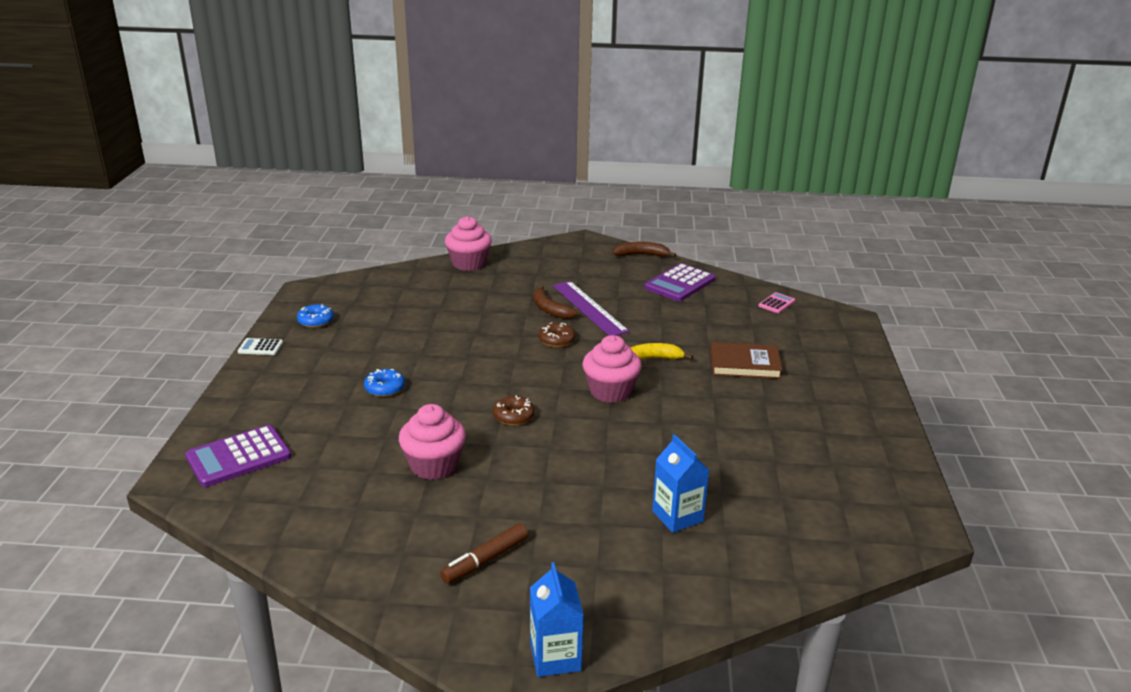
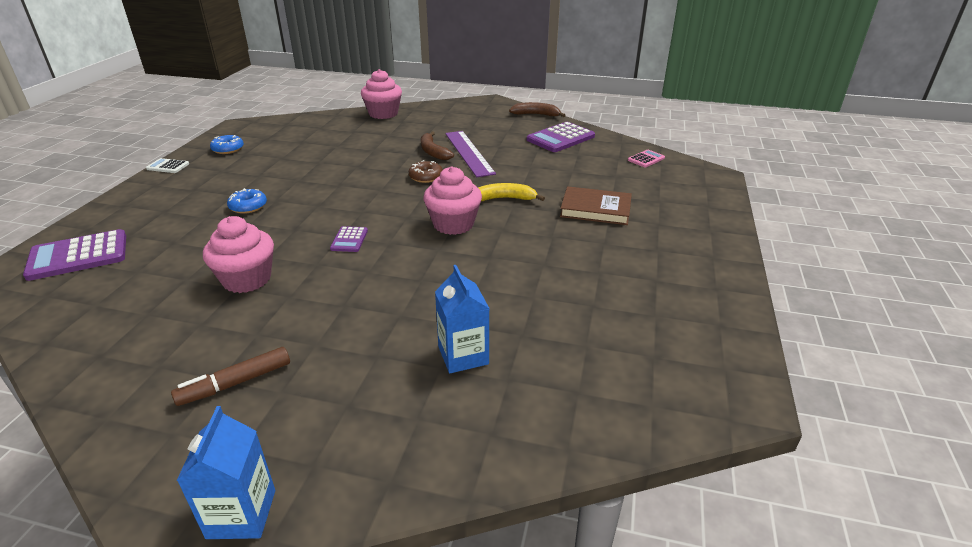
camera: 10 degrees right, 5 degrees up
brown donut [493,395,535,426] -> purple calculator [330,226,368,252]

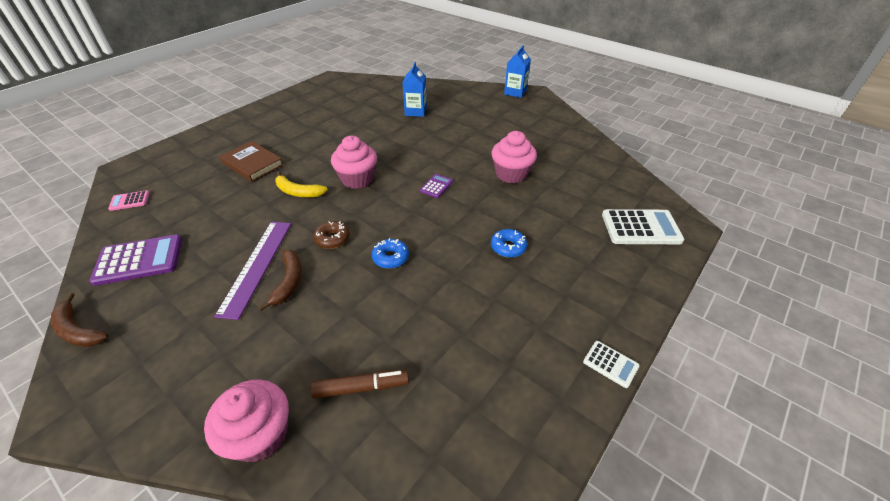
camera: 155 degrees left, 10 degrees up
purple calculator [23,229,126,281] -> white calculator [602,209,684,244]
brown marker [171,347,290,406] -> brown marker moved to [311,370,409,399]
blue donut [210,135,244,154] -> blue donut moved to [372,238,409,269]

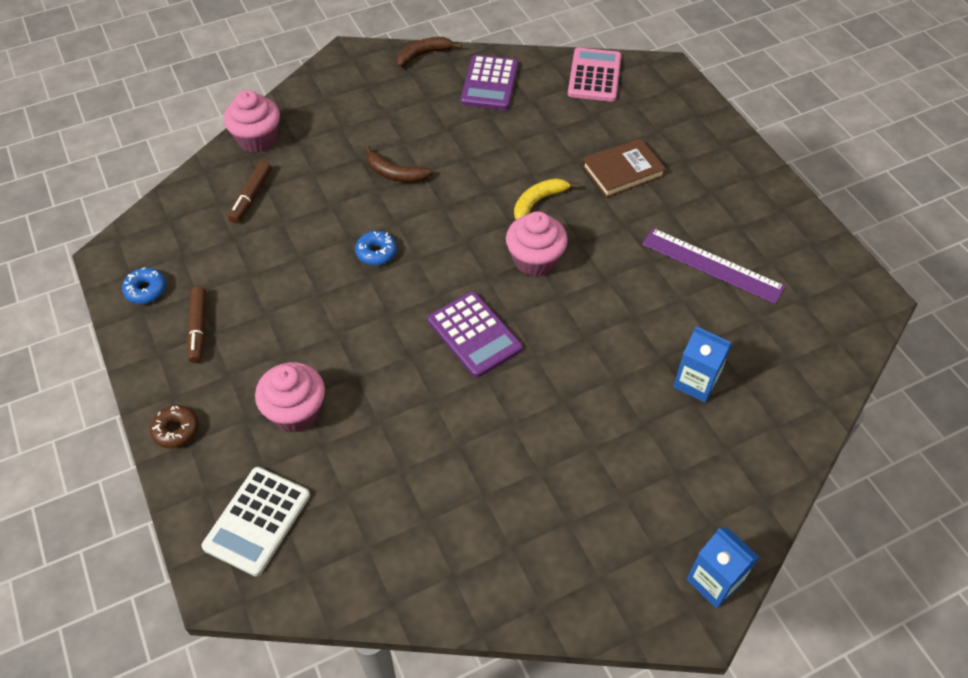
camera: 115 degrees right, 10 degrees up
pink calculator [108,190,150,211] -> pink calculator [568,48,621,102], size x1.94
purple ruler [214,222,291,320] -> purple ruler moved to [642,228,785,304]
brown donut [313,221,350,249] -> brown donut moved to [150,405,199,448]
purple calculator [420,174,453,198] -> purple calculator [428,291,523,378], size x1.94
pink cupcake [491,131,537,183] -> pink cupcake moved to [255,362,325,432]
blue donut [491,229,527,257] -> blue donut moved to [122,268,166,304]
white calculator [583,341,640,388] -> none
none -> brown marker [187,286,206,363]

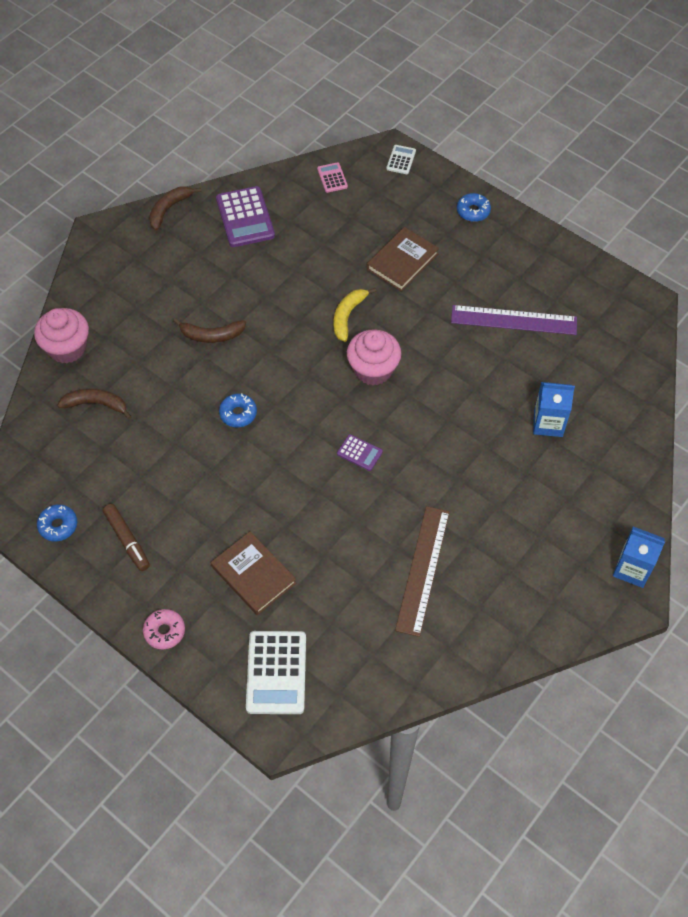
camera: 25 degrees left, 5 degrees up
brown donut [150,405,199,448] -> pink donut [143,609,185,650]
brown marker [228,160,271,223] -> brown banana [57,388,132,419]
pink cupcake [255,362,325,432] -> brown book [211,531,296,615]
purple calculator [428,291,523,378] -> purple calculator [337,434,383,471], size x0.51
pink calculator [568,48,621,102] -> pink calculator [317,162,348,193], size x0.51
none -> white calculator [386,145,416,174]
none -> brown ruler [395,506,450,637]
none -> blue donut [457,193,491,222]

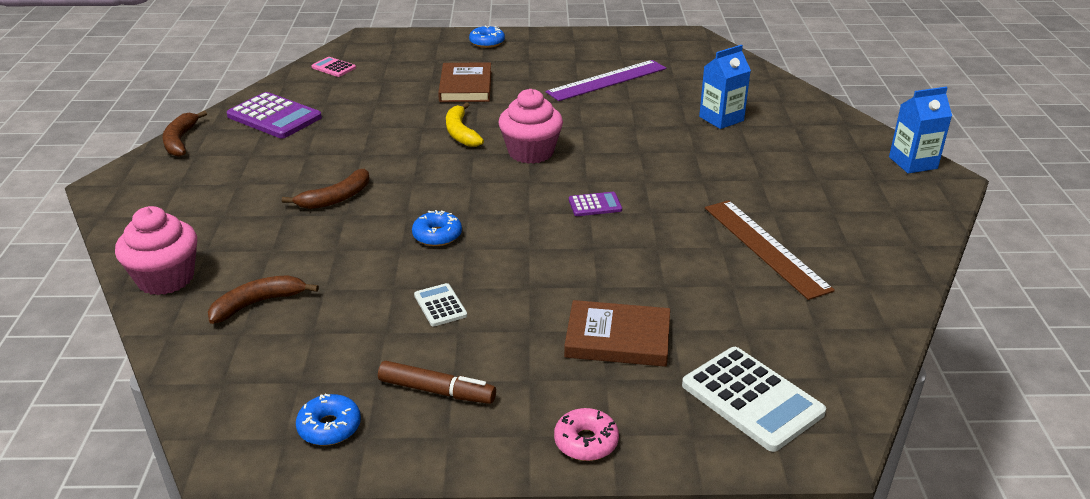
camera: 40 degrees left, 25 degrees down
white calculator [386,145,416,174] -> white calculator moved to [414,283,467,326]

